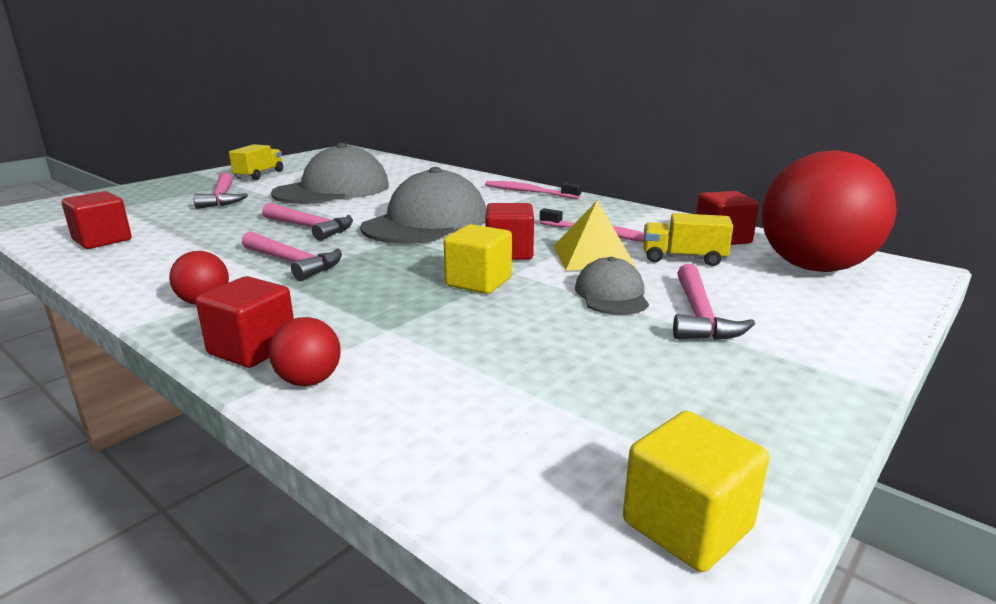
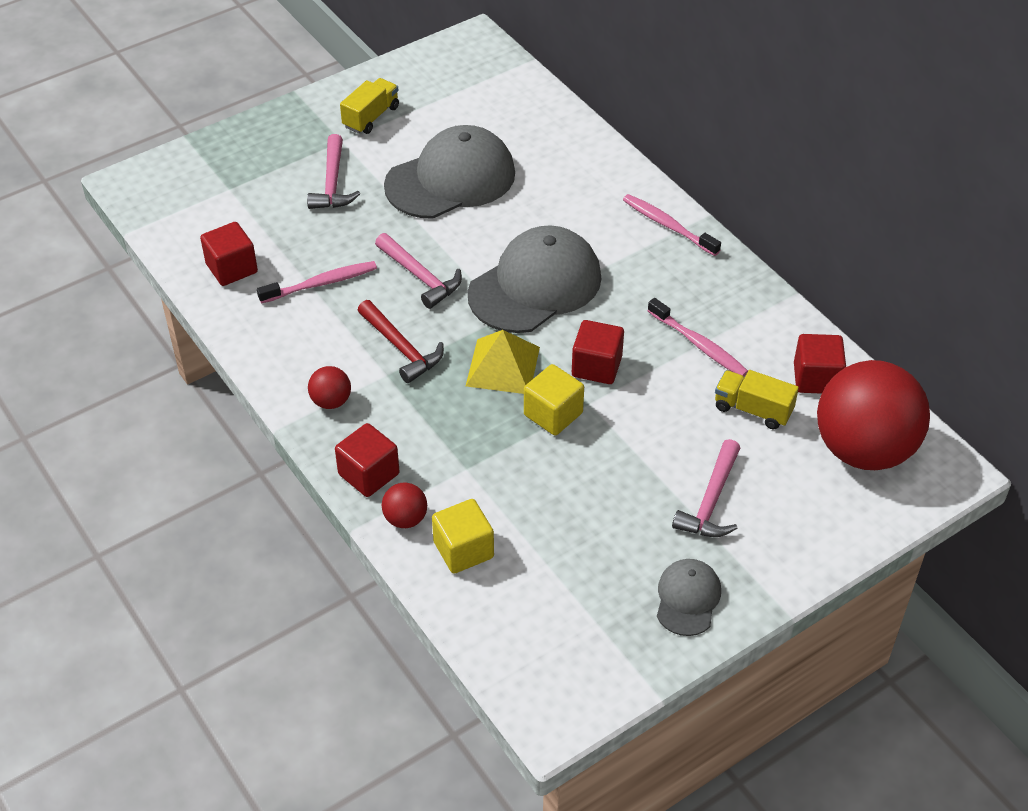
camera: 15 degrees right, 25 degrees up
pink hammer [242,231,342,281] -> red hammer [357,300,444,383]
yellow pyramid [553,201,637,271] -> yellow pyramid moved to [466,330,540,394]
grey cap [575,257,649,315] -> grey cap moved to [657,559,721,636]
yellow cube [623,411,769,572] -> yellow cube moved to [432,499,494,573]
none -> pink toothbrush [257,261,377,303]

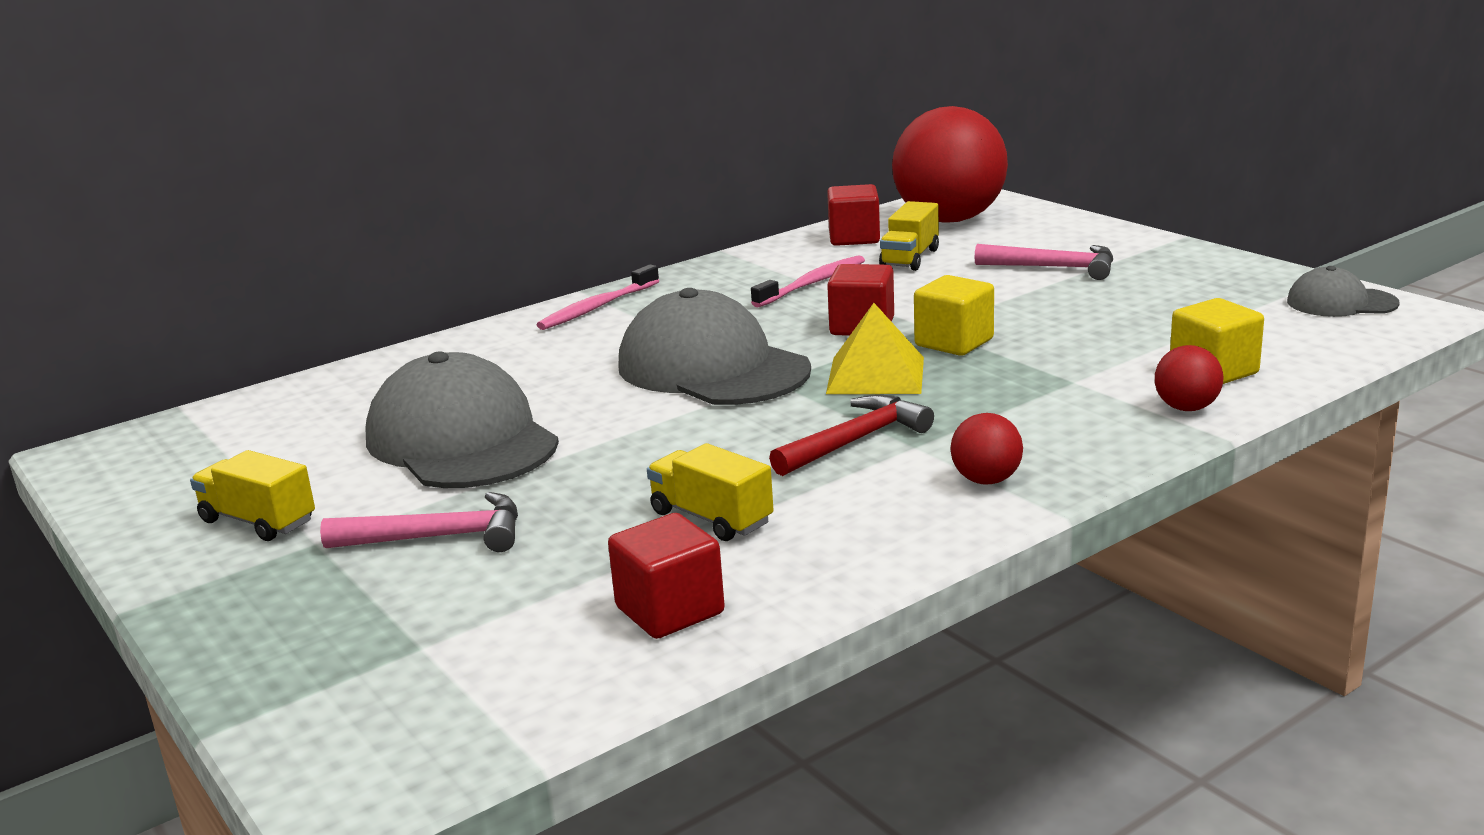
camera: 90 degrees left, 25 degrees down
pink toothbrush [257,261,377,303] -> yellow truck [647,443,773,541]
red cube [335,423,400,497] -> none
pink hammer [375,233,462,309] -> none
grey cap [657,559,721,636] -> grey cap moved to [1287,266,1400,317]

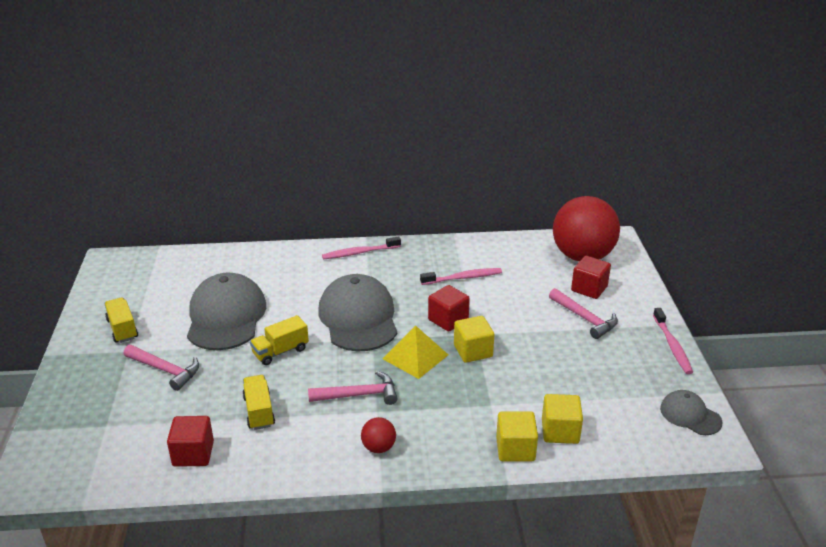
camera: 30 degrees right, 10 degrees up
red hammer [769,395,934,476] -> pink hammer [308,371,398,405]
red cube [827,184,880,246] -> red cube moved to [571,256,611,299]
yellow truck [879,201,939,271] -> yellow truck moved to [250,315,309,365]
red ball [1155,345,1223,411] -> yellow cube [496,411,538,461]
none -> pink toothbrush [653,308,693,374]

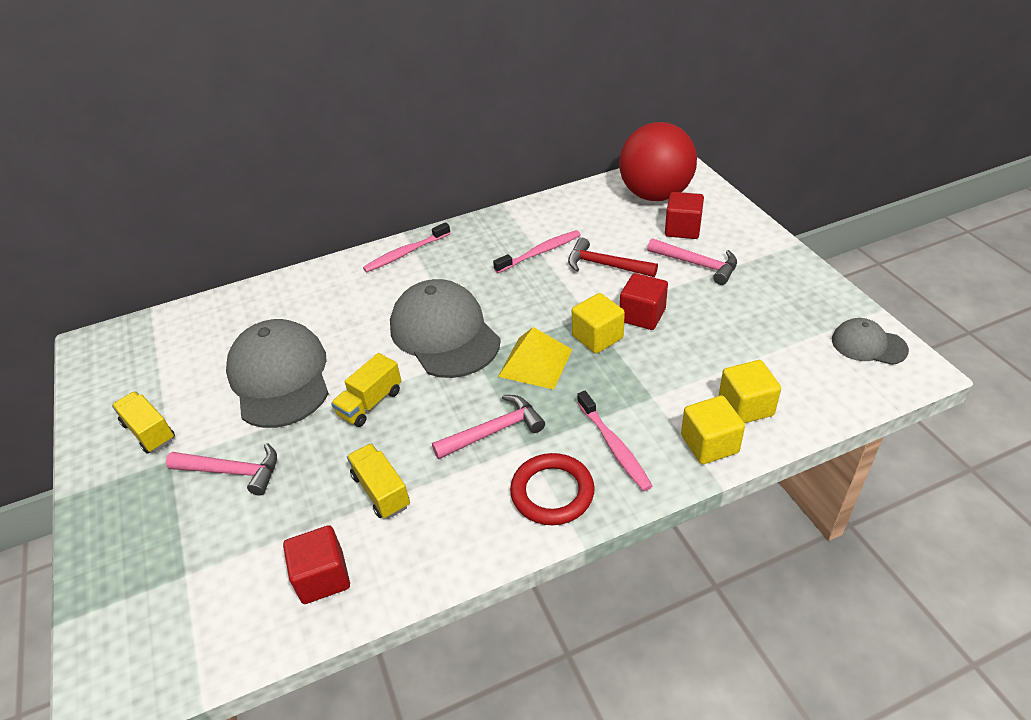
camera: 15 degrees left, 10 degrees up
red ball [361,417,396,453] -> red ring [510,453,595,525]
red cube [428,285,470,332] -> red cube moved to [620,273,668,330]
pink toothbrush [653,308,693,374] -> pink toothbrush moved to [577,391,652,491]
none -> red hammer [568,238,658,277]

